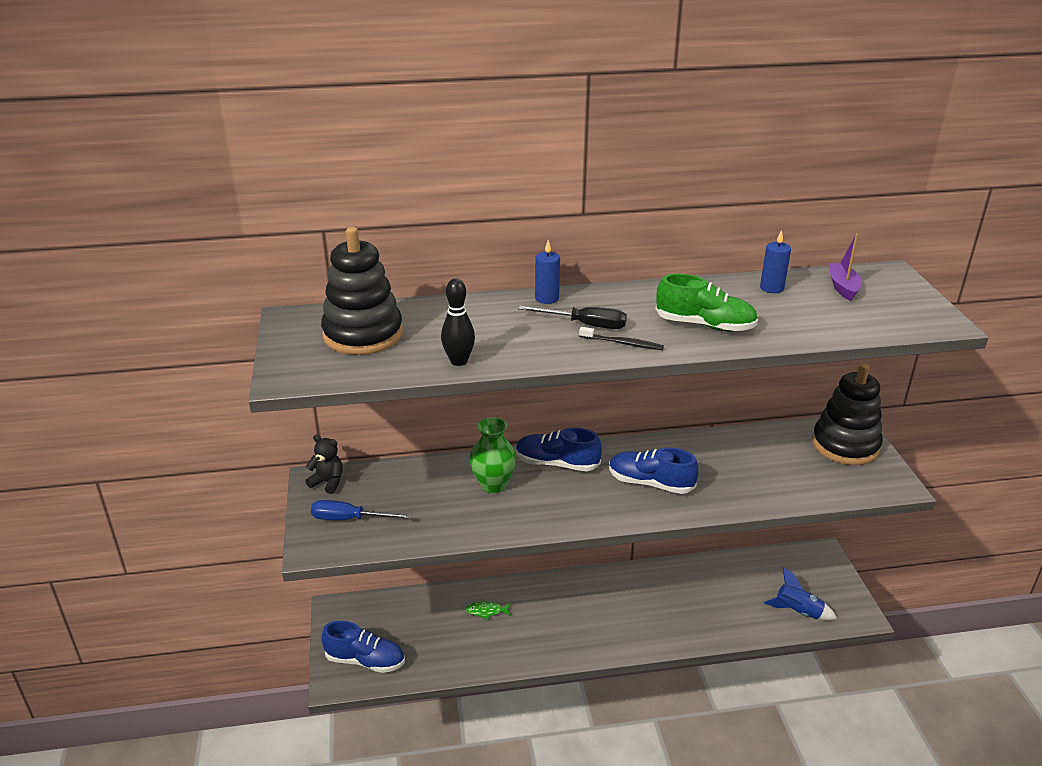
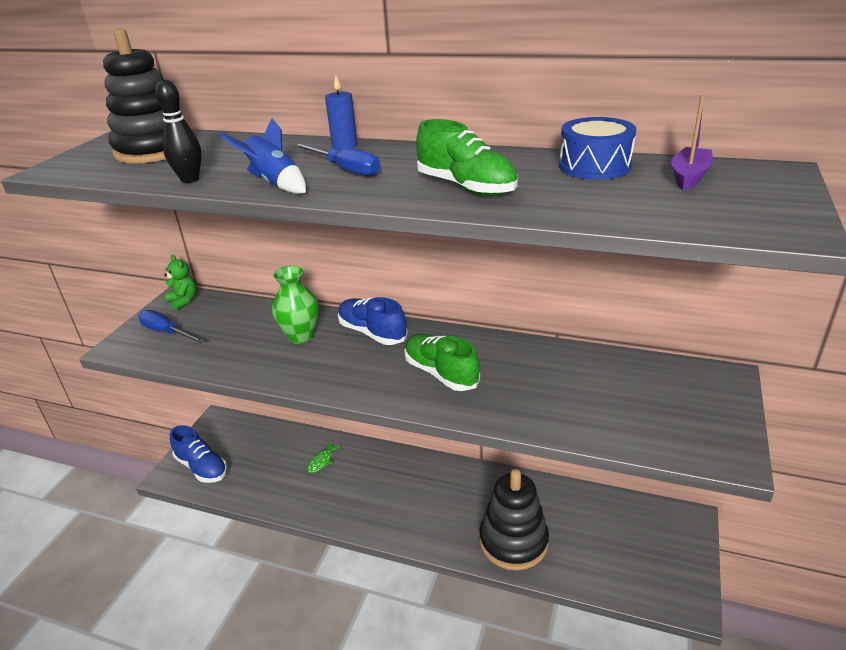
camera: 30 degrees right, 0 degrees up
black teddy bear [305,435,343,494] -> green teddy bear [164,255,197,310]
green fish [466,601,511,620] -> green fish turned 90 degrees counterclockwise [307,442,341,473]
black screwdriver [518,306,627,329] -> blue screwdriver [293,143,380,177]
black toothbrush [579,327,664,350] -> none
blue shoe [609,448,698,494] -> green shoe [404,334,480,391]
blue candle [760,230,791,293] -> blue drum [559,117,636,180]
blue rocket [764,567,837,621] -> blue rocket moved to [220,118,306,194]
black stacking toy [812,363,883,465] -> black stacking toy moved to [479,469,549,570]

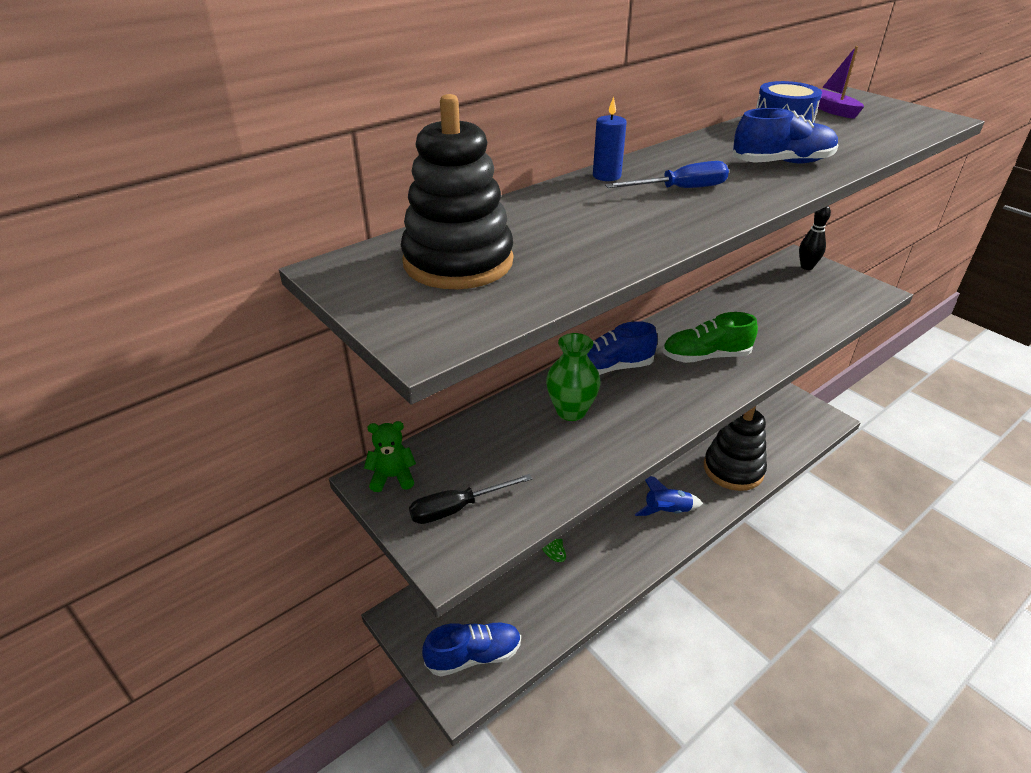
camera: 60 degrees left, 5 degrees up
blue screwdriver [138,310,205,344] -> black screwdriver [409,474,533,524]
black bowling pin [155,80,202,183] -> black bowling pin moved to [799,206,831,270]
blue rocket [220,118,306,194] -> blue rocket moved to [635,476,703,516]
green shoe [416,119,518,196] -> blue shoe [733,108,838,164]

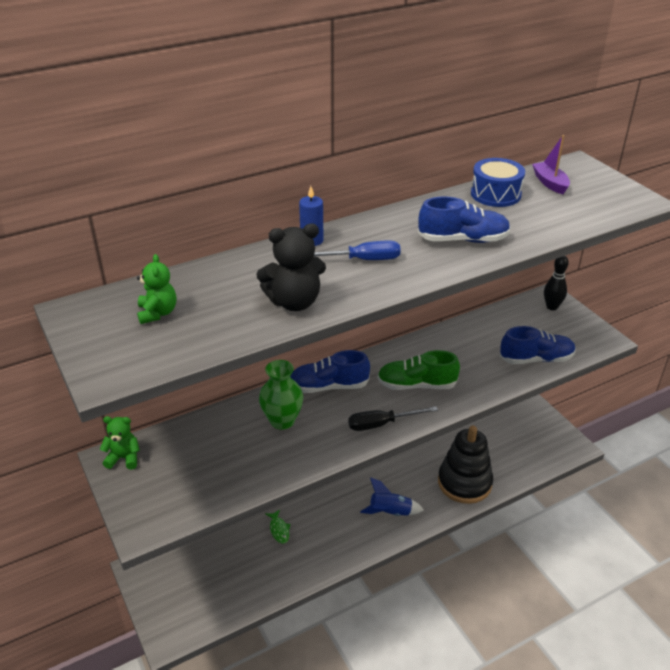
camera: 10 degrees right, 0 degrees up
black stacking toy [401,94,513,289] -> green teddy bear [137,254,176,324]
black screwdriver [409,474,533,524] -> black screwdriver moved to [348,407,438,431]
blue shoe [422,623,521,677] -> blue shoe moved to [500,326,576,364]
none -> black teddy bear [257,224,326,311]

